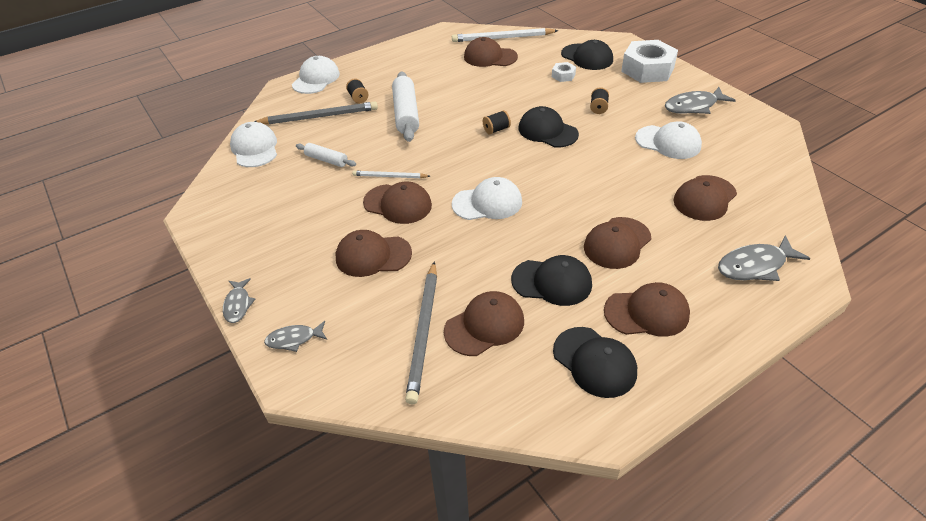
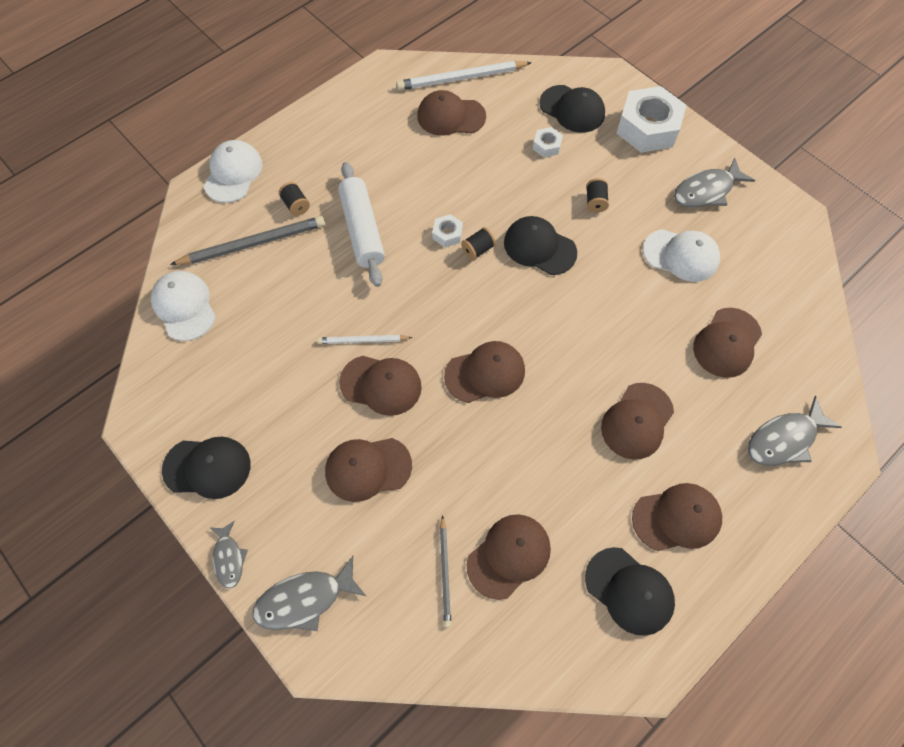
camera: 10 degrees left, 20 degrees up
grey fish [264,321,327,352] -> grey fish [253,556,366,631], size x1.64
white rolling pin [296,143,356,167] -> none
grey pencil [405,261,437,404] -> grey pencil [440,515,451,627], size x0.57
white cap [452,177,522,220] -> brown cap [444,341,525,403]
black cap [511,255,592,306] -> black cap moved to [162,437,251,499]
none -> white nut [432,214,463,248]

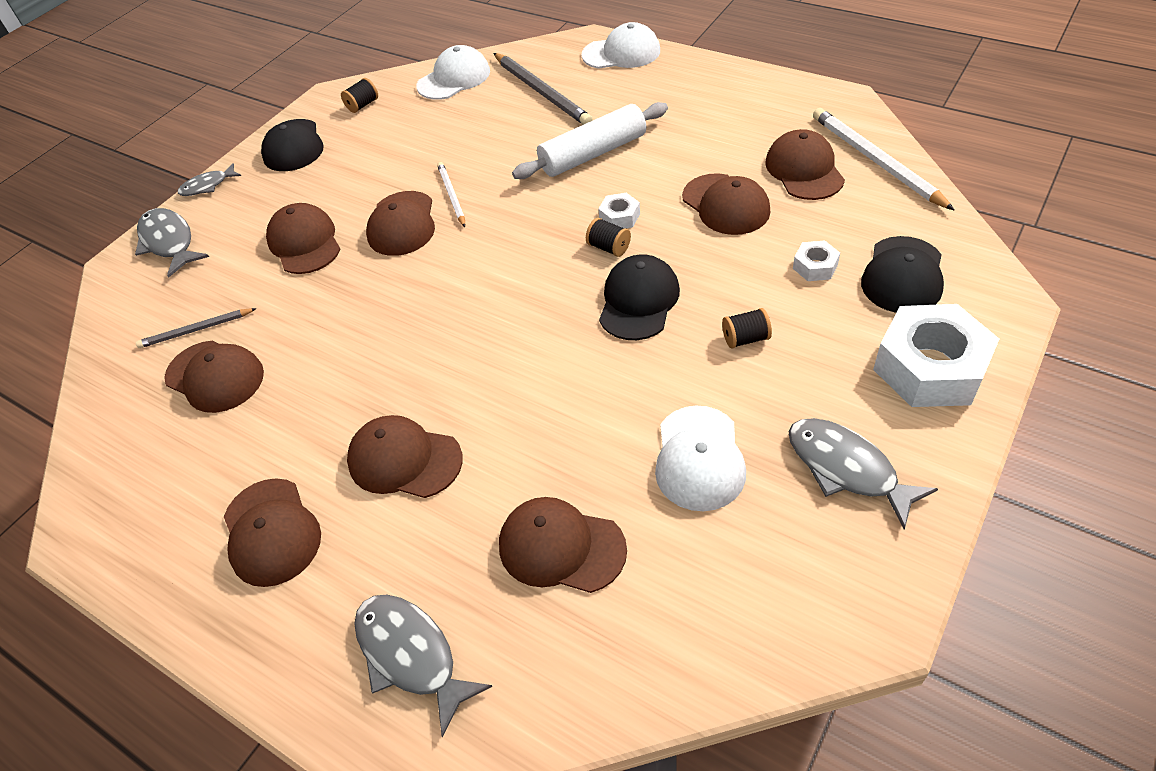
camera: 80 degrees right, 15 degrees down
black spool [279,182,310,216] -> black spool moved to [341,78,378,113]
brown cap [444,341,525,403] -> brown cap moved to [682,173,770,235]
black cap [585,547,675,636] -> none

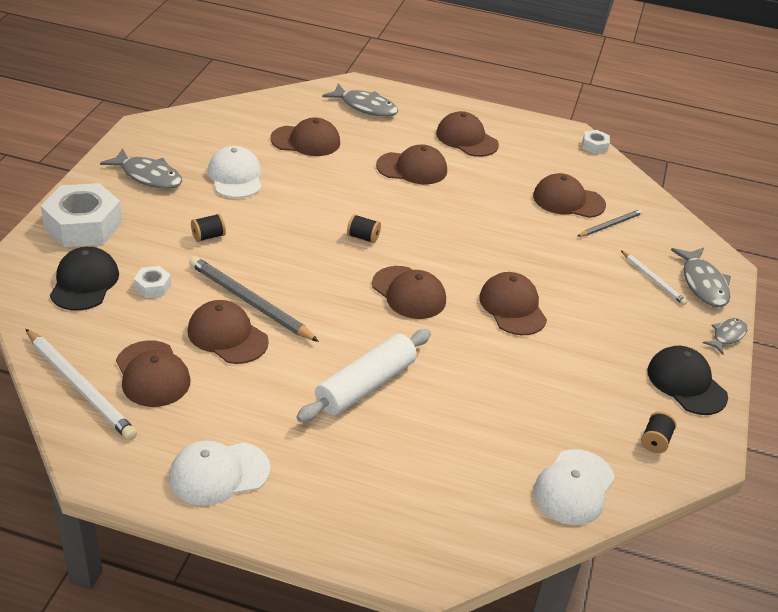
camera: 155 degrees right, 10 degrees down
grey fish [135,208,209,277] -> grey fish turned 45 degrees clockwise [671,248,731,308]
brown cap [266,203,340,274] -> brown cap moved to [372,266,446,319]
white pencil [437,162,465,227] -> white pencil moved to [621,251,687,305]
grey pencil [493,53,593,125] -> grey pencil moved to [189,256,319,342]
white cap [582,22,660,69] -> white cap moved to [169,441,270,506]
black spool [586,218,631,257] -> black spool moved to [347,214,381,243]
white nut [598,193,640,228] -> white nut moved to [582,130,610,154]
black cap [599,254,680,340] -> none

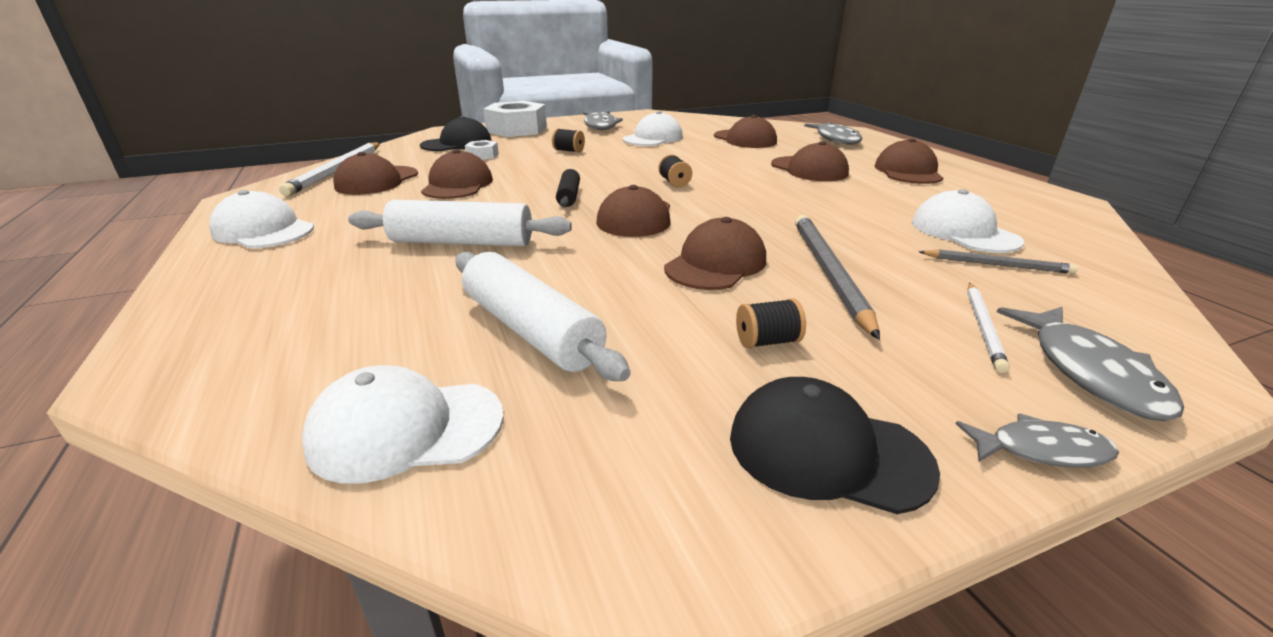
camera: 55 degrees right, 10 degrees down
grey pencil [189,256,319,342] -> grey pencil moved to [795,215,880,340]
brown cap [533,173,606,218] -> white cap [912,189,1024,253]
white nut [582,130,610,154] -> none
black spool [641,411,676,453] -> black spool moved to [736,298,806,349]
black cap [647,346,728,415] -> black cap turned 90 degrees counterclockwise [730,377,940,514]
grey fish [671,248,731,308] -> grey fish turned 45 degrees counterclockwise [997,307,1184,421]
none -> white rolling pin [456,252,631,381]
none -> black rolling pin [556,169,580,207]

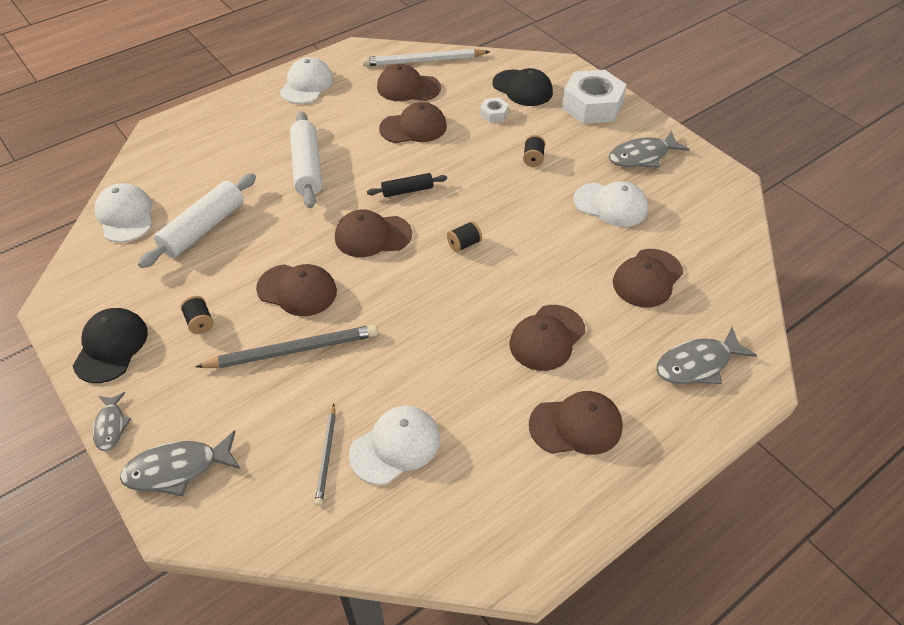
camera: 75 degrees right, 20 degrees up
white pencil [967,283,1010,373] -> none

